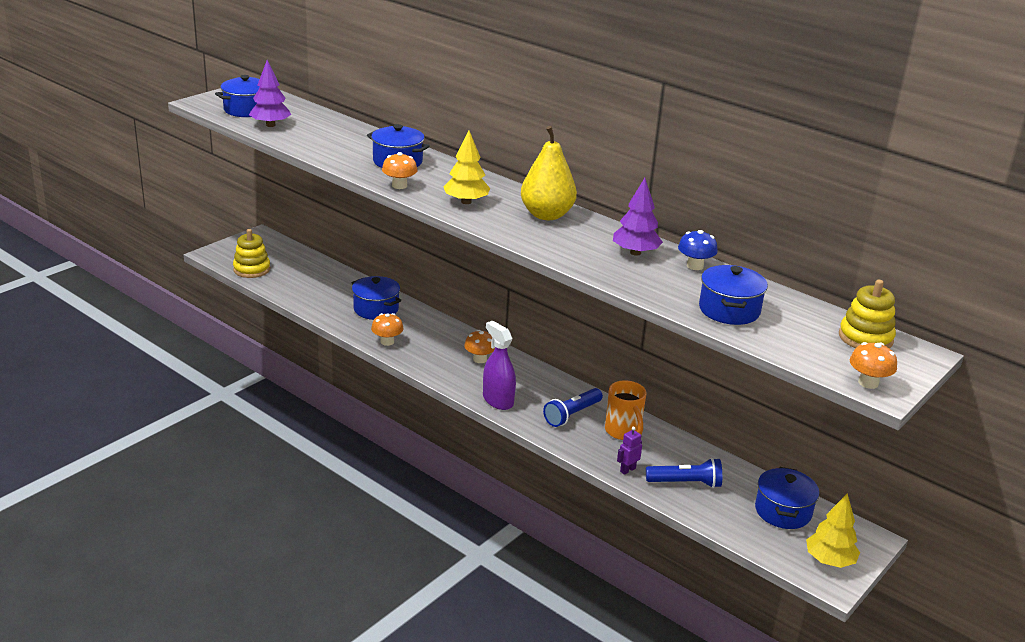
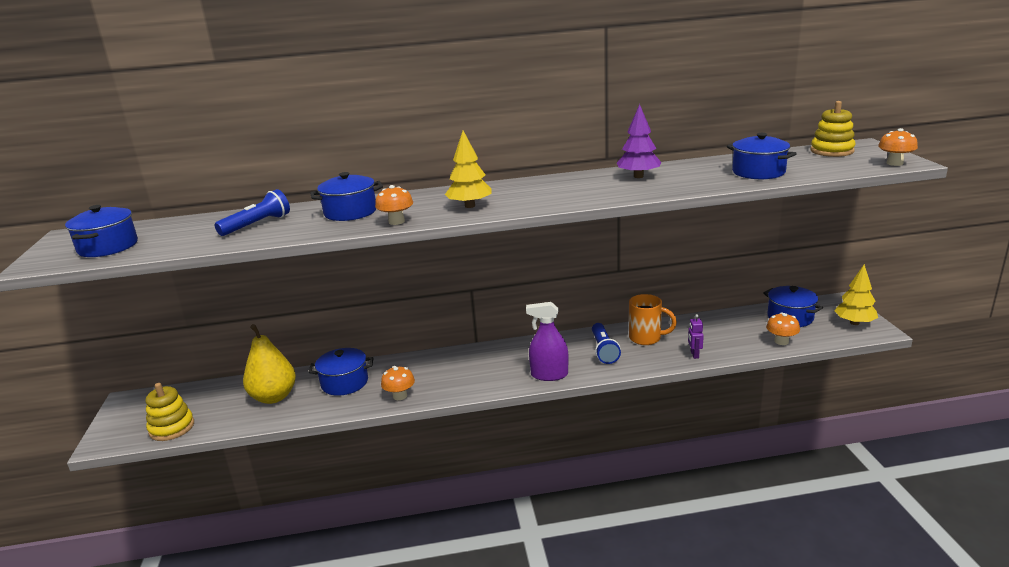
camera: 45 degrees left, 5 degrees down
purple tree [249,60,291,127] -> none
orange mushroom [464,330,495,363] -> orange mushroom moved to [766,313,800,345]
yellow pear [521,126,577,220] -> yellow pear moved to [243,324,296,404]
blue flashlight [646,458,722,488] -> blue flashlight moved to [215,189,290,236]
blue mushroom [678,230,718,270] -> none

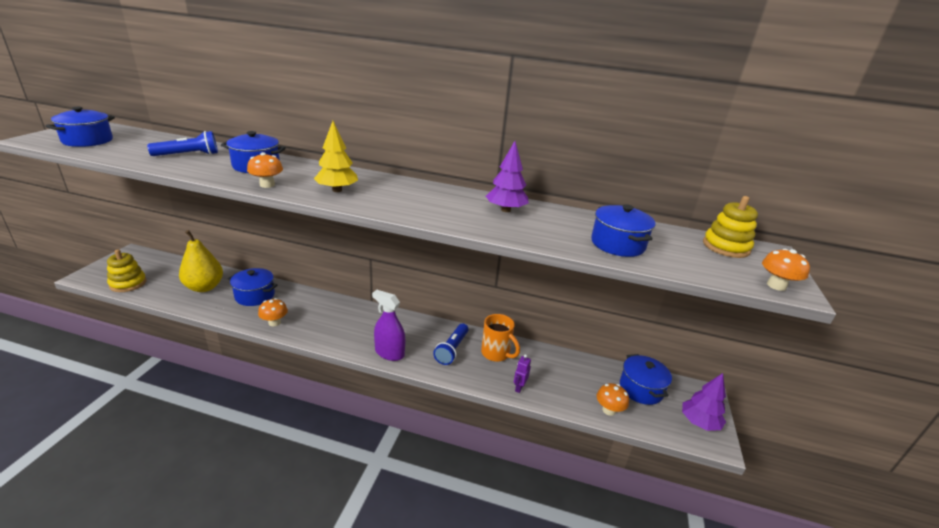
camera: 20 degrees right, 5 degrees up
yellow tree [834,264,878,325] -> purple tree [682,373,726,431]

